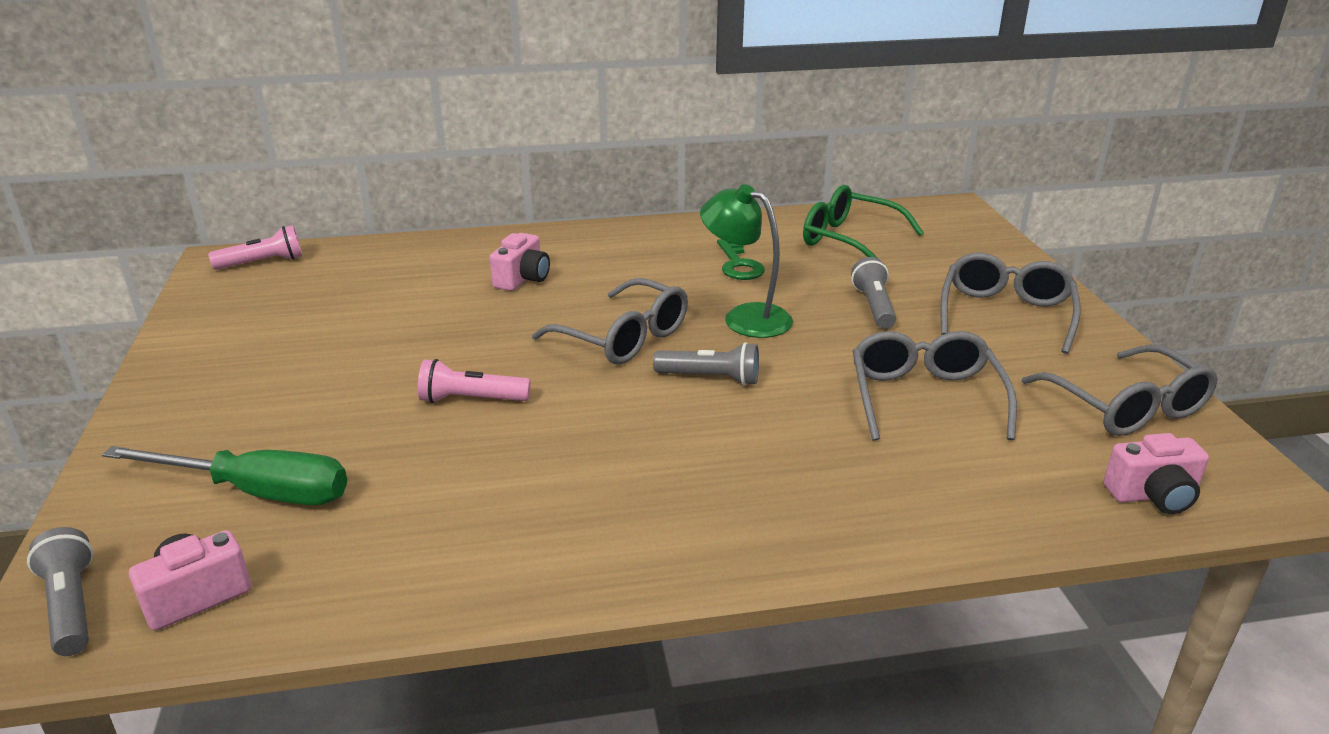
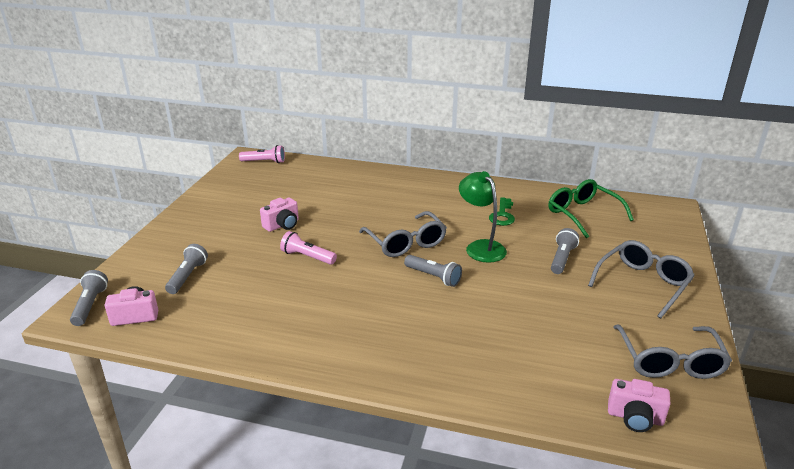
camera: 25 degrees right, 0 degrees up
green screwdriver [102,446,347,505] -> grey flashlight [165,244,208,294]
pink camera [490,233,550,291] -> pink camera moved to [260,198,299,232]
grey glasses [853,331,1017,441] -> none

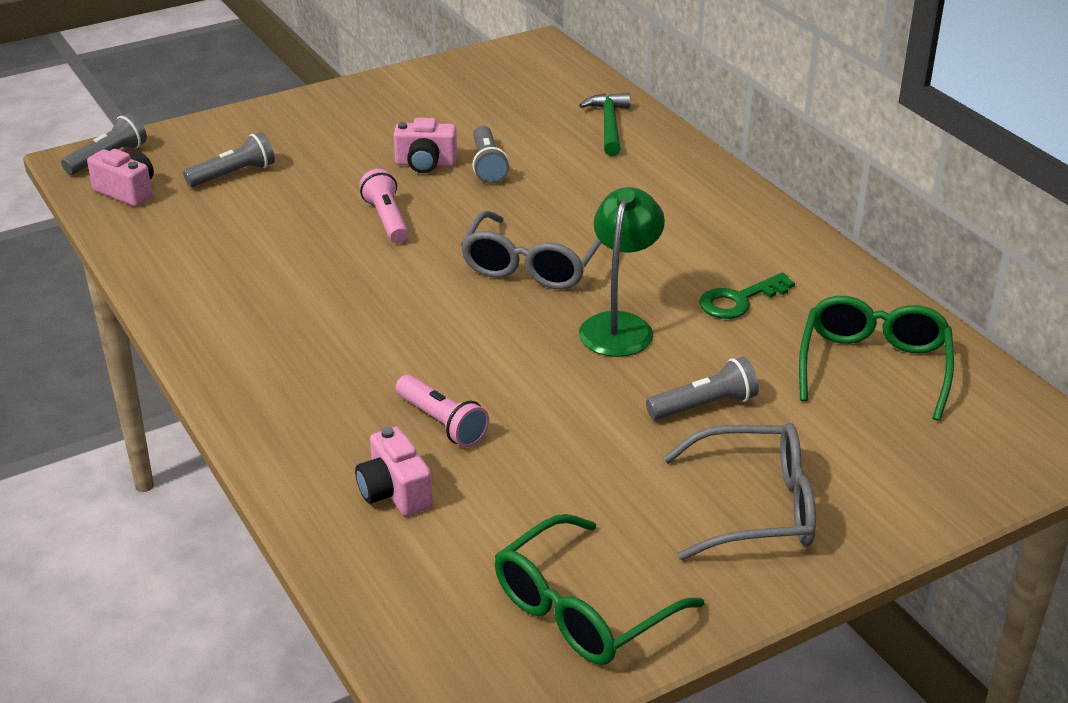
camera: 45 degrees right, 5 degrees up
pink flashlight [239,145,285,163] -> pink flashlight moved to [396,375,489,447]
grey flashlight [404,255,462,287] -> grey flashlight moved to [472,126,509,184]
pink camera [608,379,671,432] -> pink camera moved to [355,427,433,516]
grey glasses [614,325,732,379] -> green glasses [495,514,704,665]
none -> green hammer [579,93,630,156]

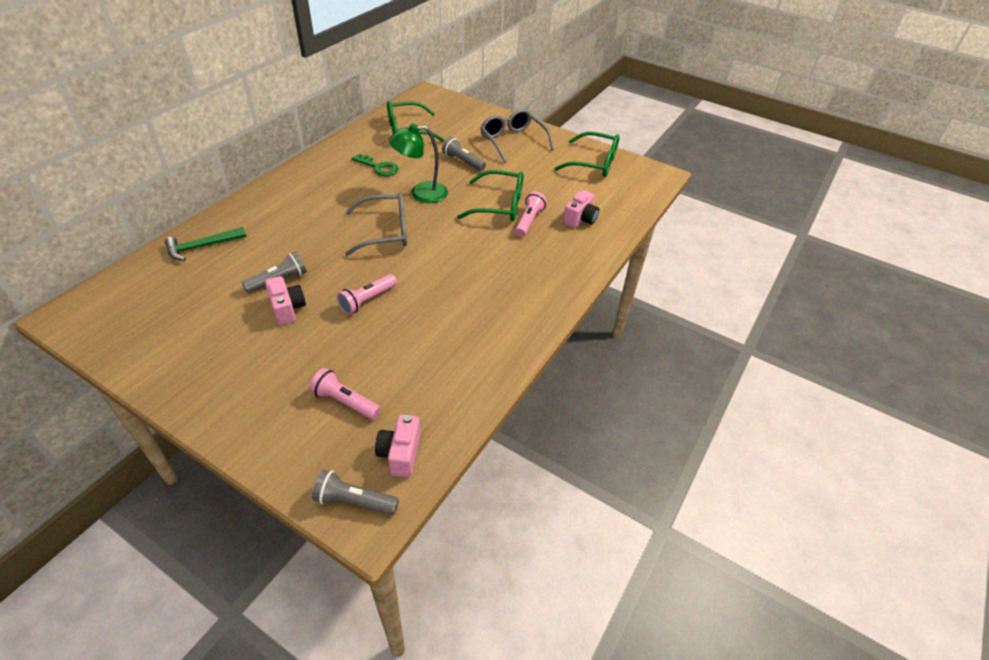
camera: 120 degrees left, 10 degrees up
grey flashlight [183,132,275,187] -> pink flashlight [309,368,381,420]
none -> green glasses [457,170,523,221]

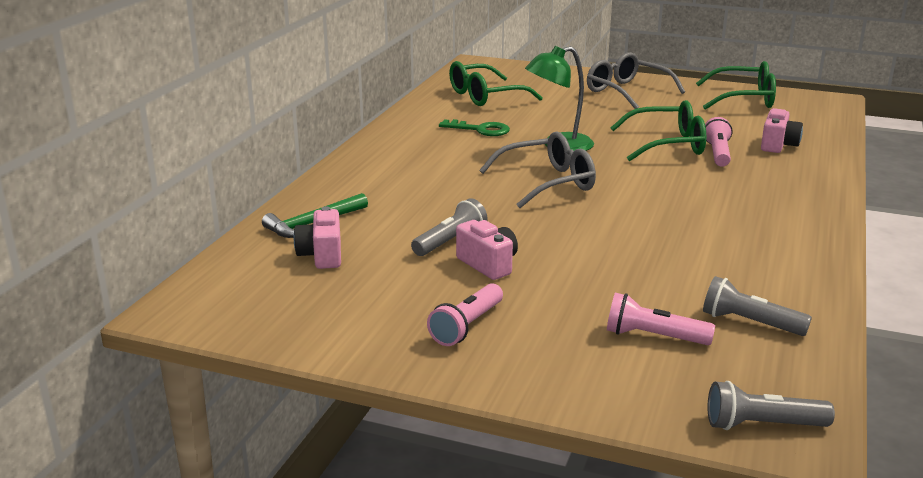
camera: 10 degrees left, 20 degrees down
pink flashlight [337,274,397,315] -> pink flashlight moved to [427,283,503,346]
pink camera [375,415,421,477] -> pink camera moved to [294,207,341,269]
grey flashlight [442,137,486,171] -> grey flashlight moved to [703,276,812,336]

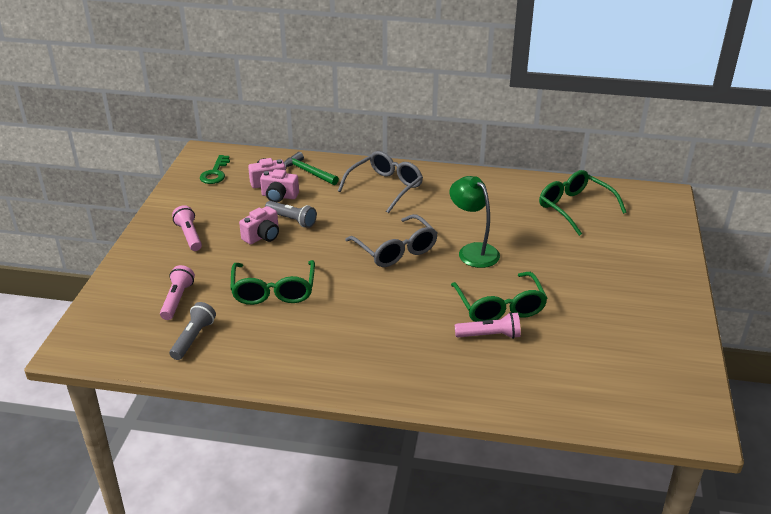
camera: 80 degrees right, 10 degrees up
pink flashlight [427,283,503,346] -> pink flashlight turned 45 degrees clockwise [172,205,202,251]
green key [439,119,510,136] -> green key moved to [200,155,230,184]
grey glasses [587,52,685,109] -> grey glasses moved to [338,151,423,213]
green glasses [696,61,776,109] -> green glasses moved to [230,260,315,305]
grey flashlight [708,381,835,430] -> none
pink camera [761,108,803,153] -> pink camera moved to [260,169,299,202]

